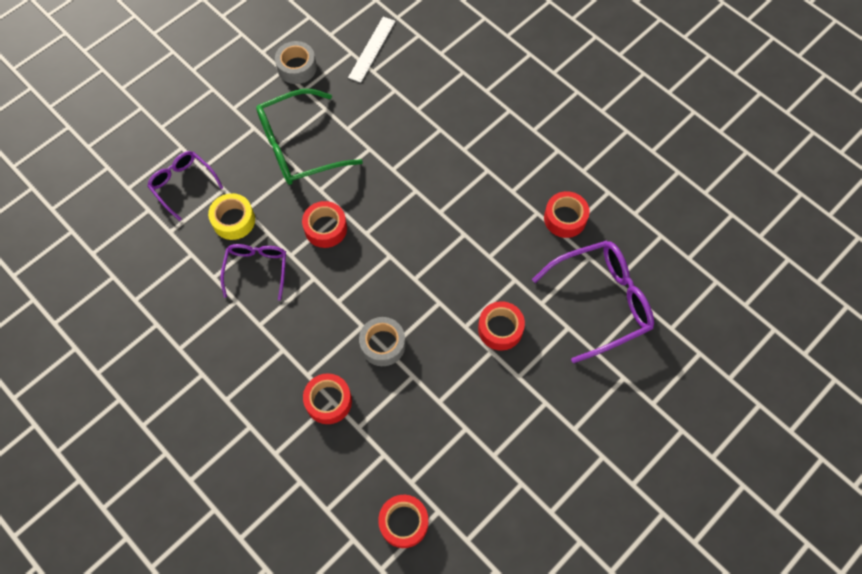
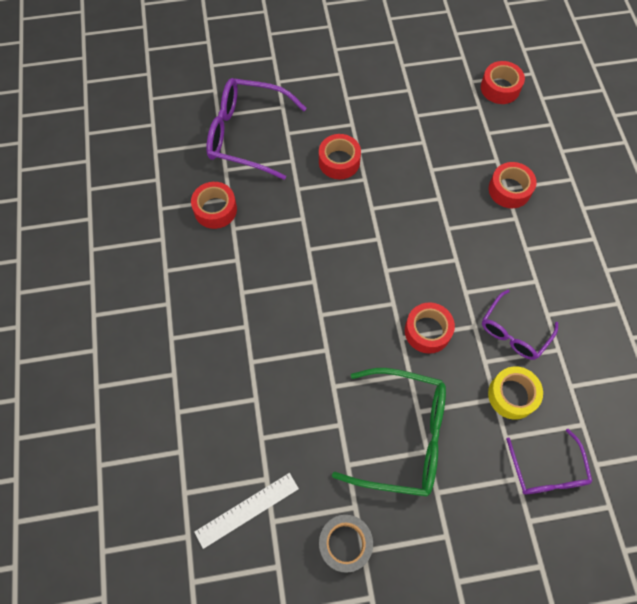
camera: 145 degrees left, 0 degrees up
grey tape [359,317,406,366] -> none

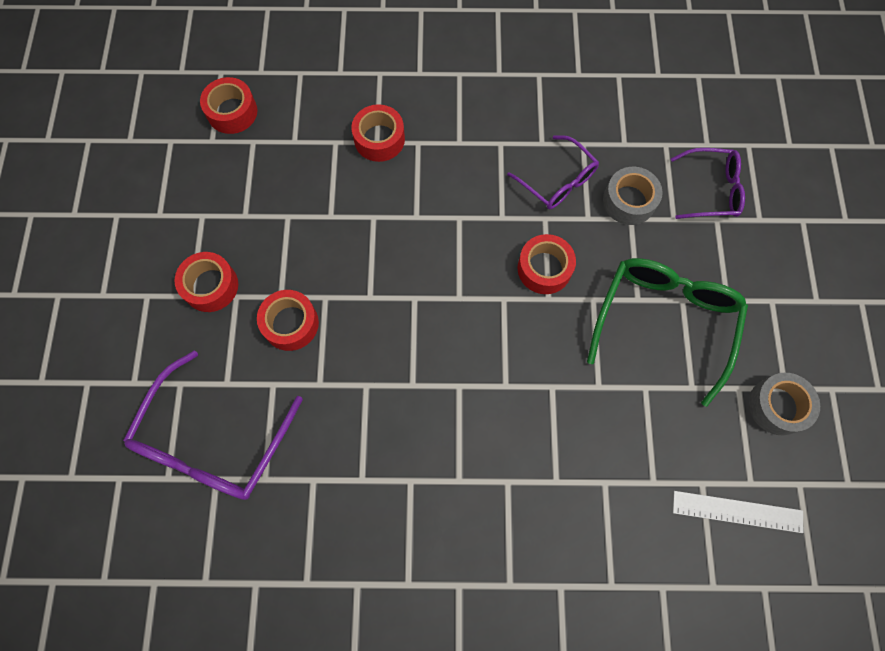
camera: 80 degrees left, 5 degrees up
red tape [191,182,237,229] -> red tape moved to [175,252,238,312]
white ruler [194,473,299,549] -> white ruler turned 60 degrees counterclockwise [673,491,803,533]
yellow tape [488,367,543,420] -> grey tape [603,167,663,225]

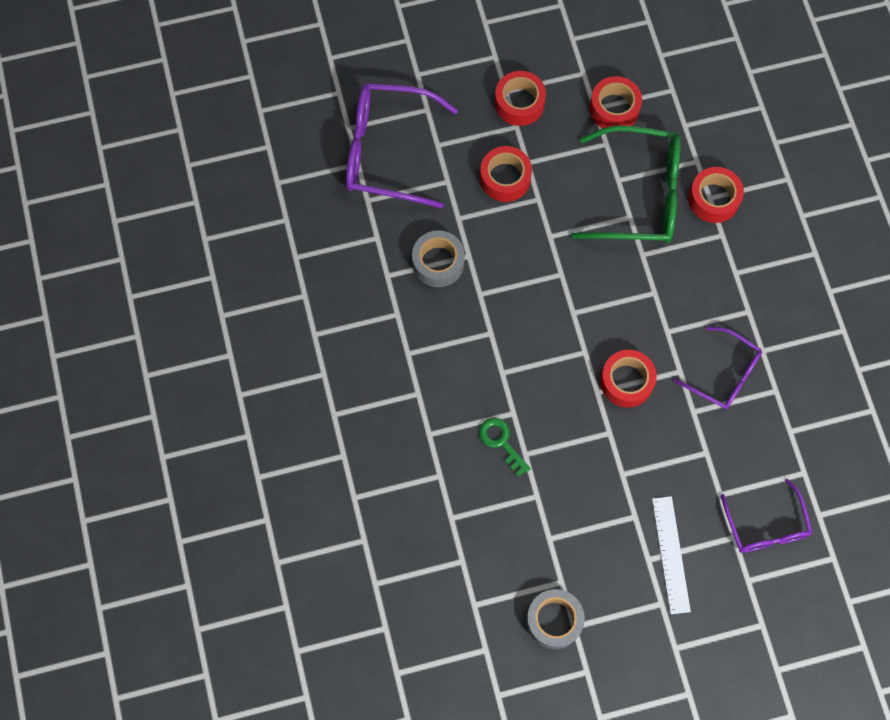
camera: 75 degrees right, 0 degrees up
red tape [200,77,258,134] -> red tape moved to [589,76,642,132]
purple glasses [507,135,599,210] -> purple glasses turned 90 degrees counterclockwise [673,326,762,410]
green glasses [587,258,748,407] -> green glasses moved to [571,125,681,243]
grey tape [603,167,663,225] -> grey tape moved to [412,230,465,287]
white ruler [673,491,803,533] -> white ruler moved to [652,496,691,614]
none -> green key [479,418,531,477]

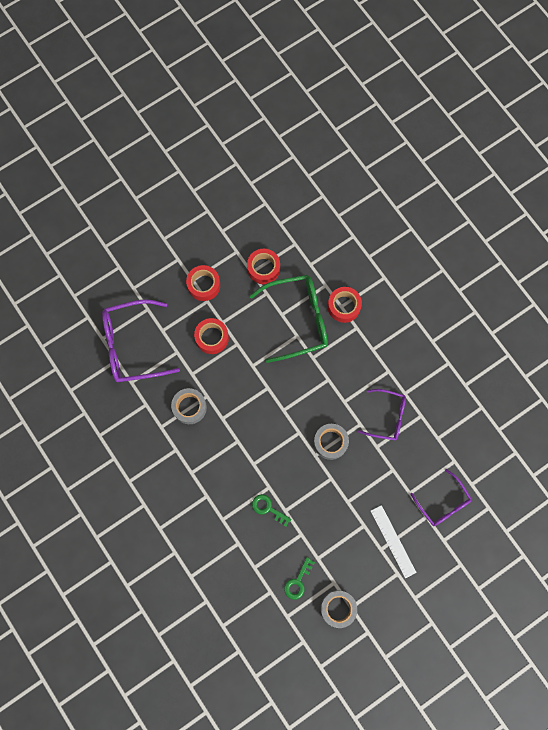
camera: 20 degrees left, 5 degrees up
red tape [600,350,657,408] -> grey tape [314,424,349,460]
none -> green key [284,557,315,600]

